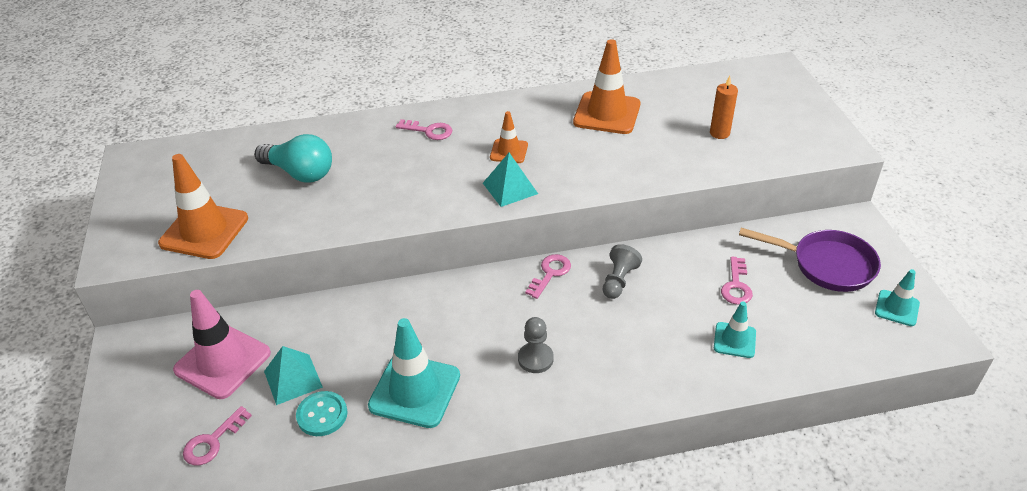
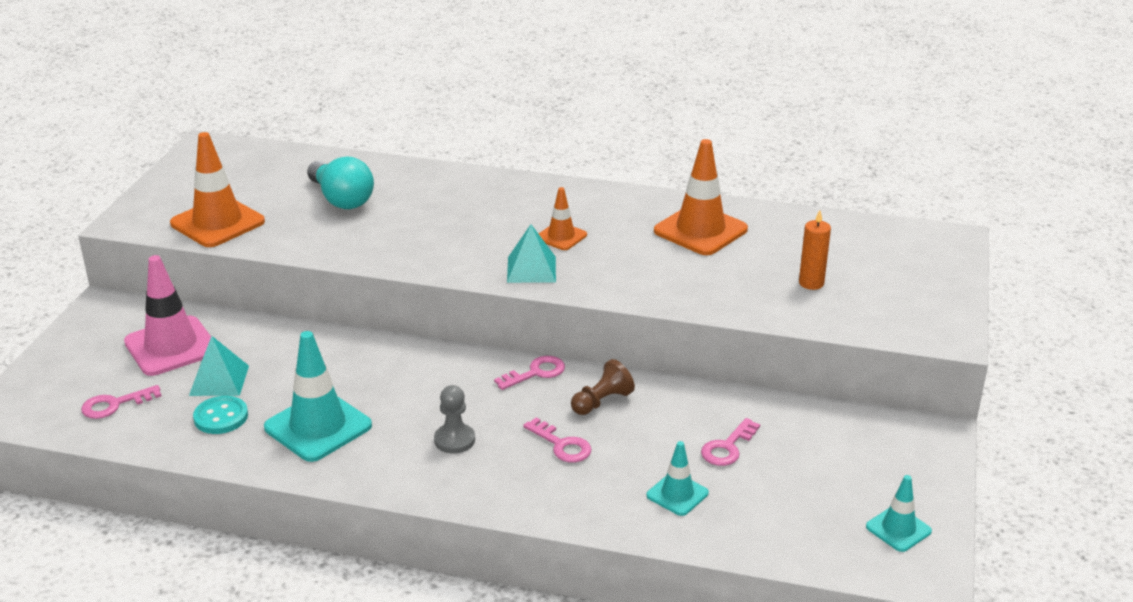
camera: 25 degrees right, 10 degrees down
pink key [395,119,452,140] -> pink key moved to [523,418,592,463]
grey pawn [603,244,642,299] -> brown pawn [571,359,635,415]
purple pan [739,228,881,292] -> none

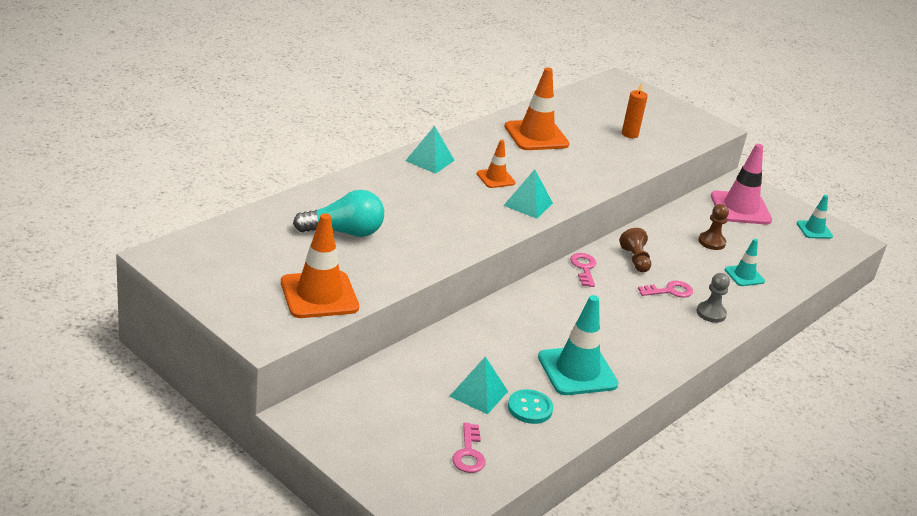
camera: 65 degrees left, 0 degrees up
pink traffic cone [124,255,211,376] -> pink traffic cone moved to [711,144,772,225]
grey pawn [434,385,475,454] -> grey pawn moved to [697,273,730,323]
pink key [701,418,760,466] -> brown pawn [699,204,729,250]
none -> turquoise pyramid [405,126,455,174]

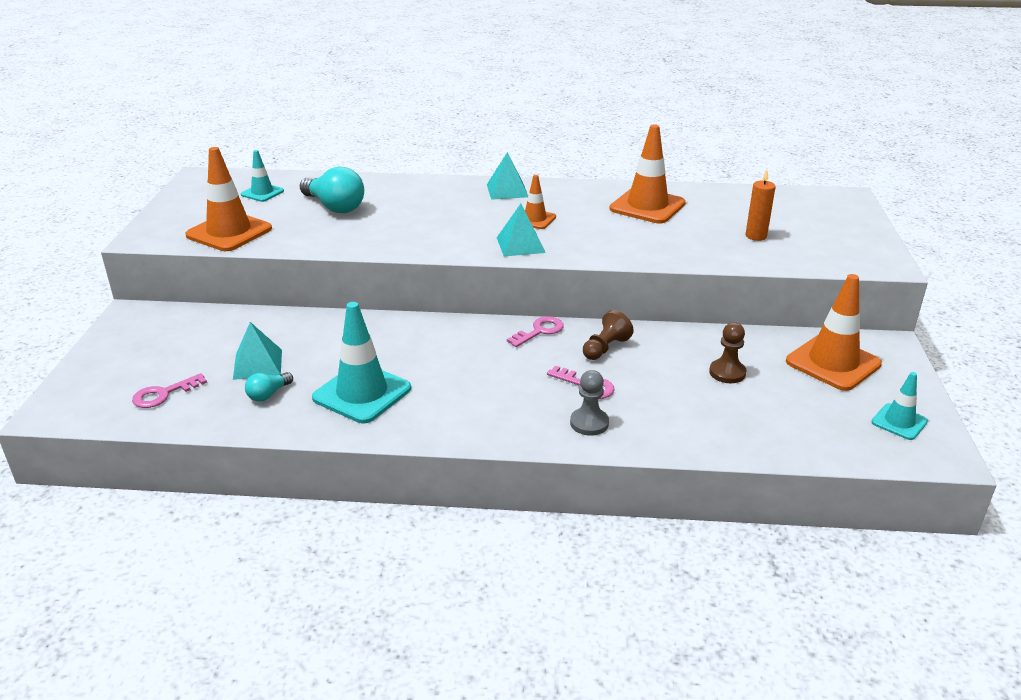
camera: 55 degrees right, 0 degrees up
turquoise button [508,389,553,424] -> turquoise light bulb [245,372,293,402]
pink traffic cone [711,144,772,225] -> orange traffic cone [786,274,882,391]
turquoise traffic cone [725,239,765,286] -> turquoise traffic cone moved to [241,150,284,202]

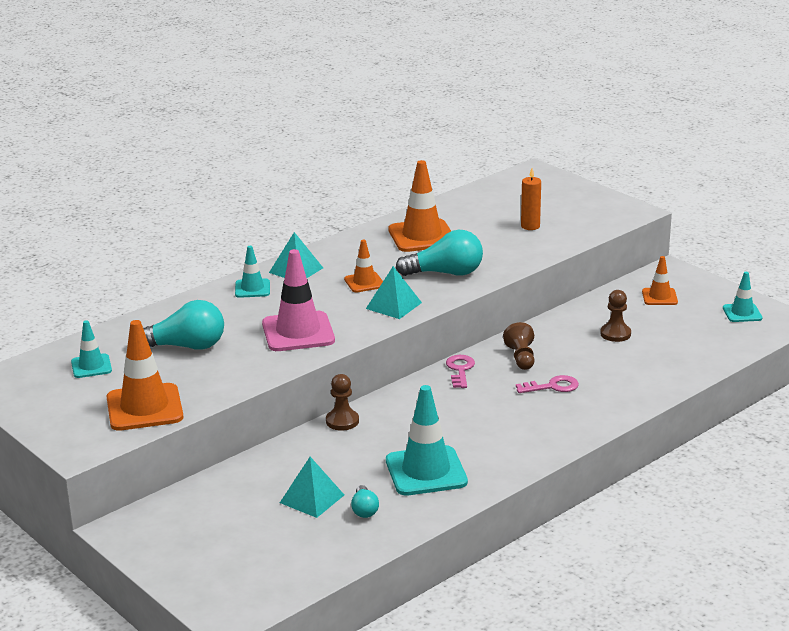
camera: 45 degrees left, 5 degrees down
pink key [132,373,207,408] -> none
grey pawn [570,370,609,436] -> none
orange traffic cone [786,274,882,391] -> orange traffic cone [642,256,678,305], size x0.55
none -> turquoise traffic cone [235,246,270,298]
none -> pink traffic cone [262,249,335,351]
none -> brown pawn [326,374,359,430]
none -> turquoise light bulb [396,230,483,276]

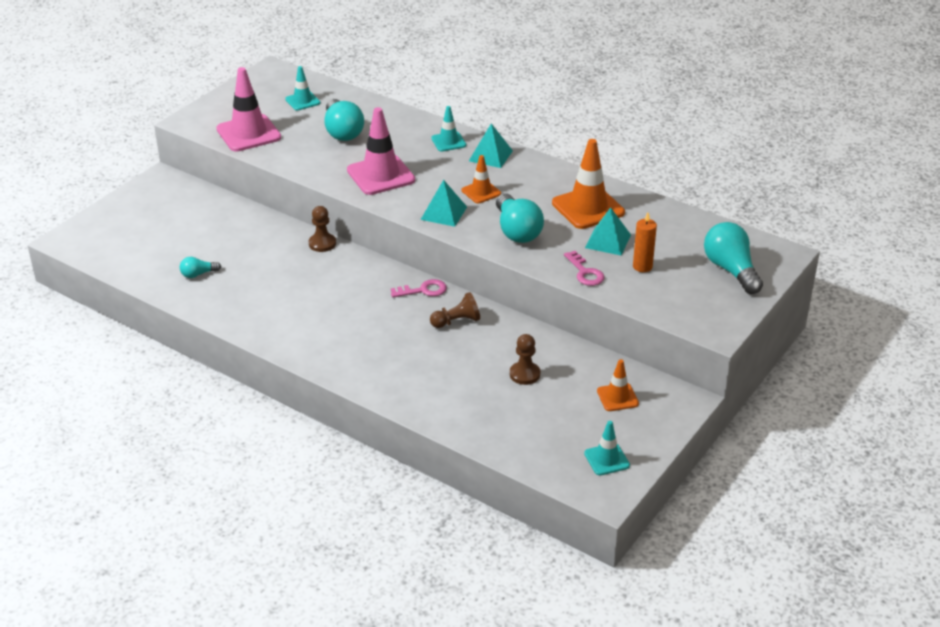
camera: 75 degrees right, 10 degrees up
orange traffic cone [107,320,183,431] -> pink traffic cone [216,67,281,152]
turquoise pyramid [280,457,344,518] -> turquoise pyramid moved to [585,207,631,255]
turquoise traffic cone [386,385,468,495] -> none
pink key [516,375,579,393] -> pink key moved to [564,251,604,286]
none -> turquoise light bulb [704,222,763,294]

